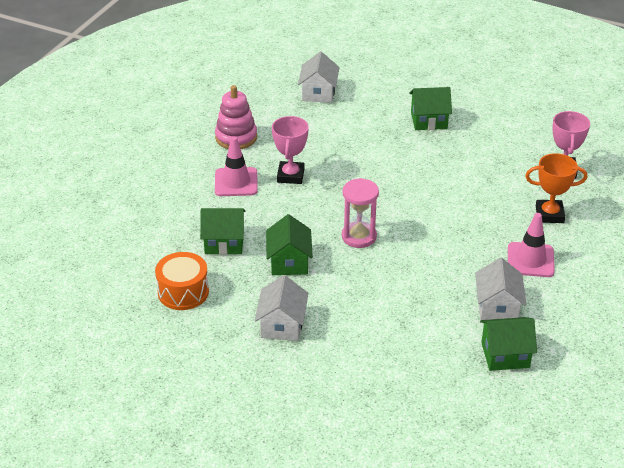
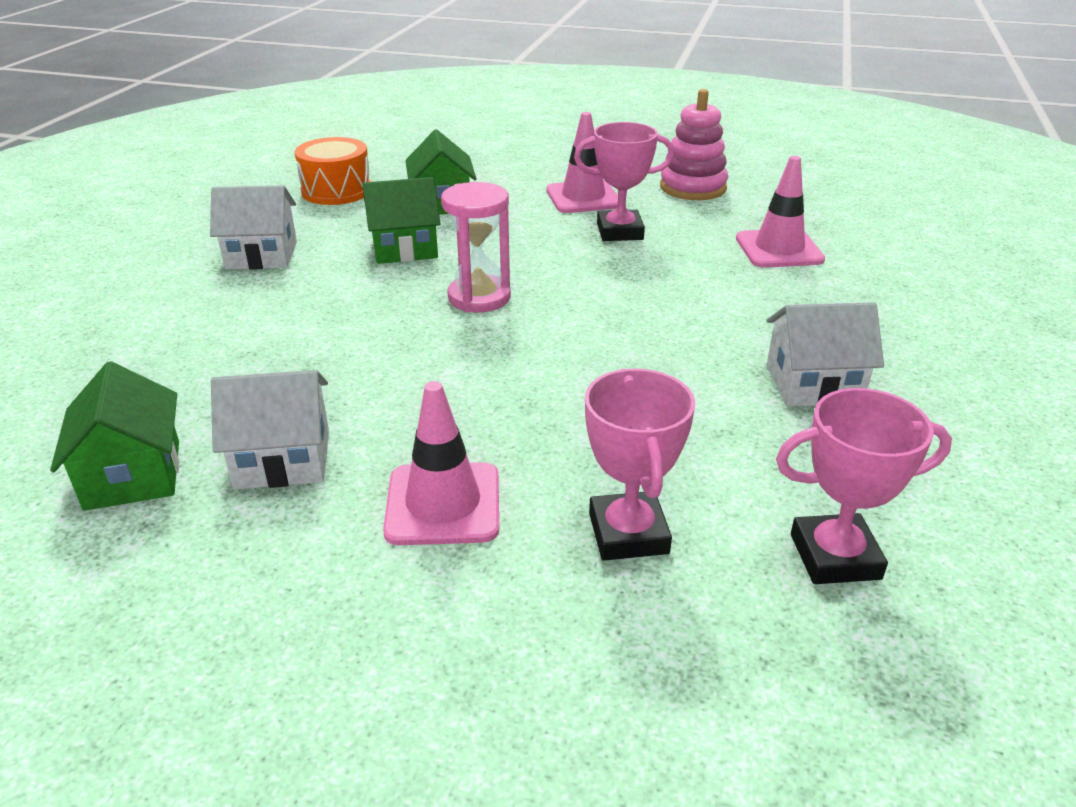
camera: 80 degrees right, 5 degrees down
white house [298,51,340,103] -> white house moved to [766,302,884,407]
green house [409,87,452,130] -> none
orange trophy [525,153,587,223] -> pink trophy [585,369,695,561]
none -> pink traffic cone [736,156,825,268]

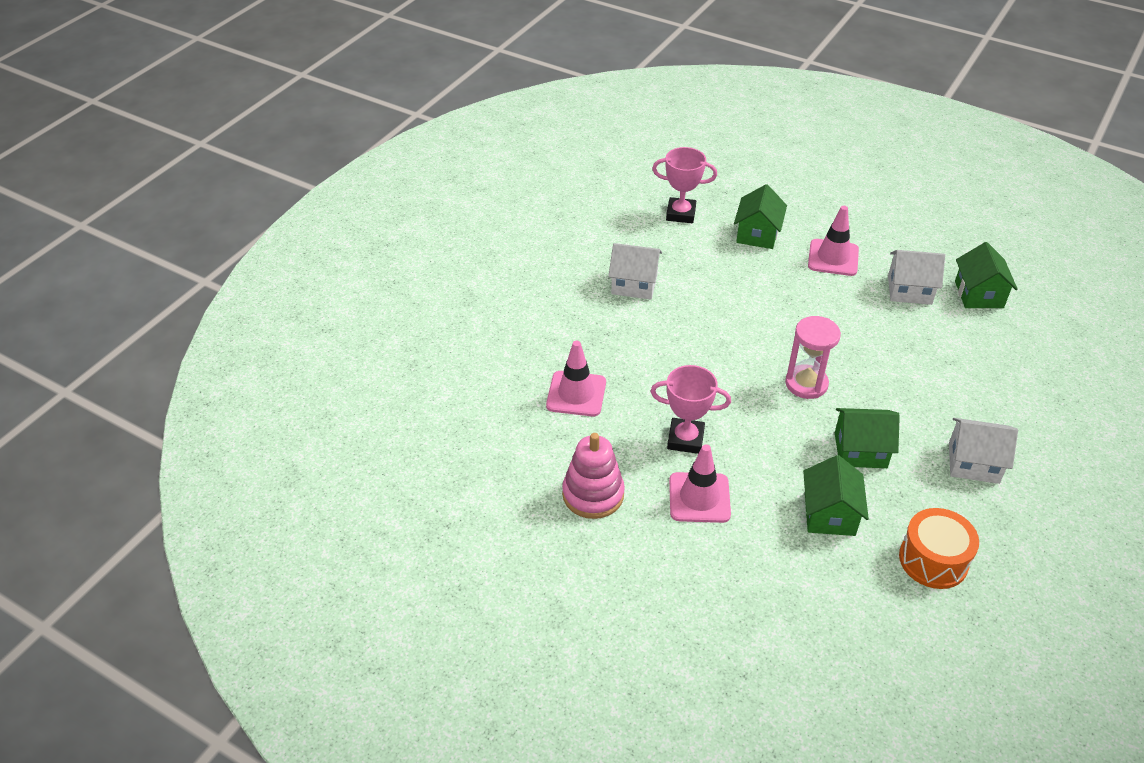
camera: 165 degrees left, 10 degrees up
pink trophy [585,369,695,561] -> green house [734,184,787,249]

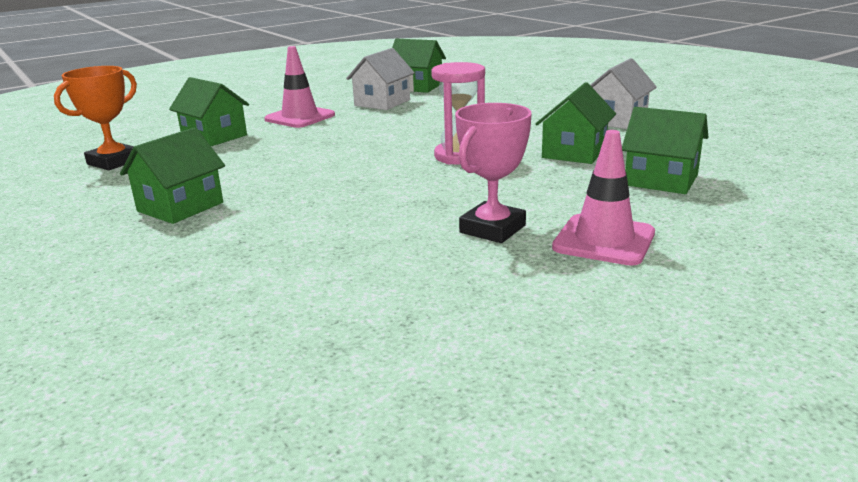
camera: 65 degrees left, 20 degrees down
pink traffic cone [546,341,606,416] -> none
pink stacking toy [562,433,625,519] -> none
white house [608,243,662,300] -> green house [120,127,225,224]
pink trophy [652,147,717,223] -> orange trophy [54,66,137,170]
orange drum [899,508,979,589] -> none

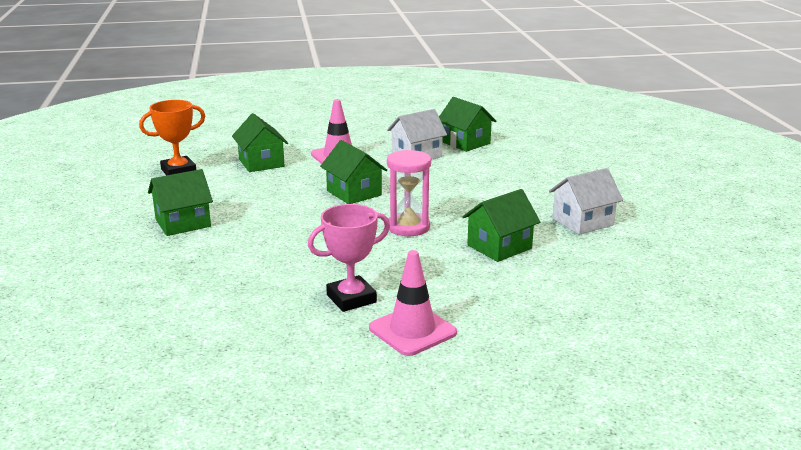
camera: 25 degrees right, 0 degrees up
green house [622,107,708,194] -> green house moved to [320,140,387,204]

